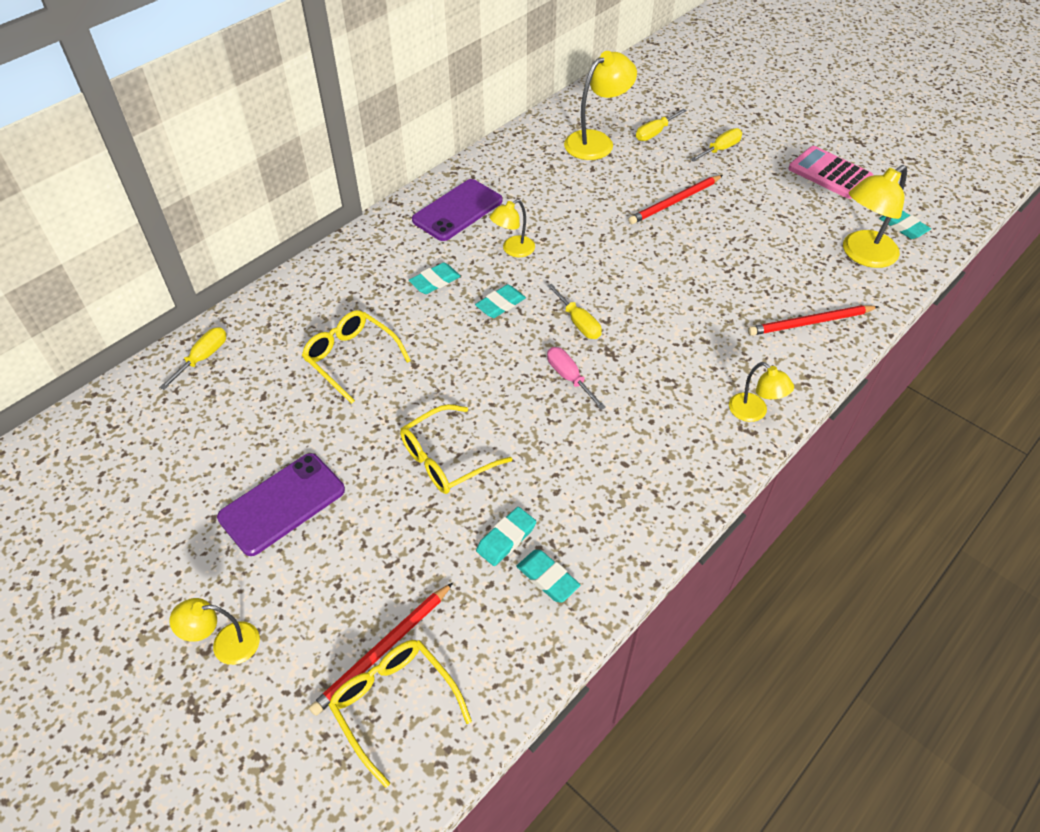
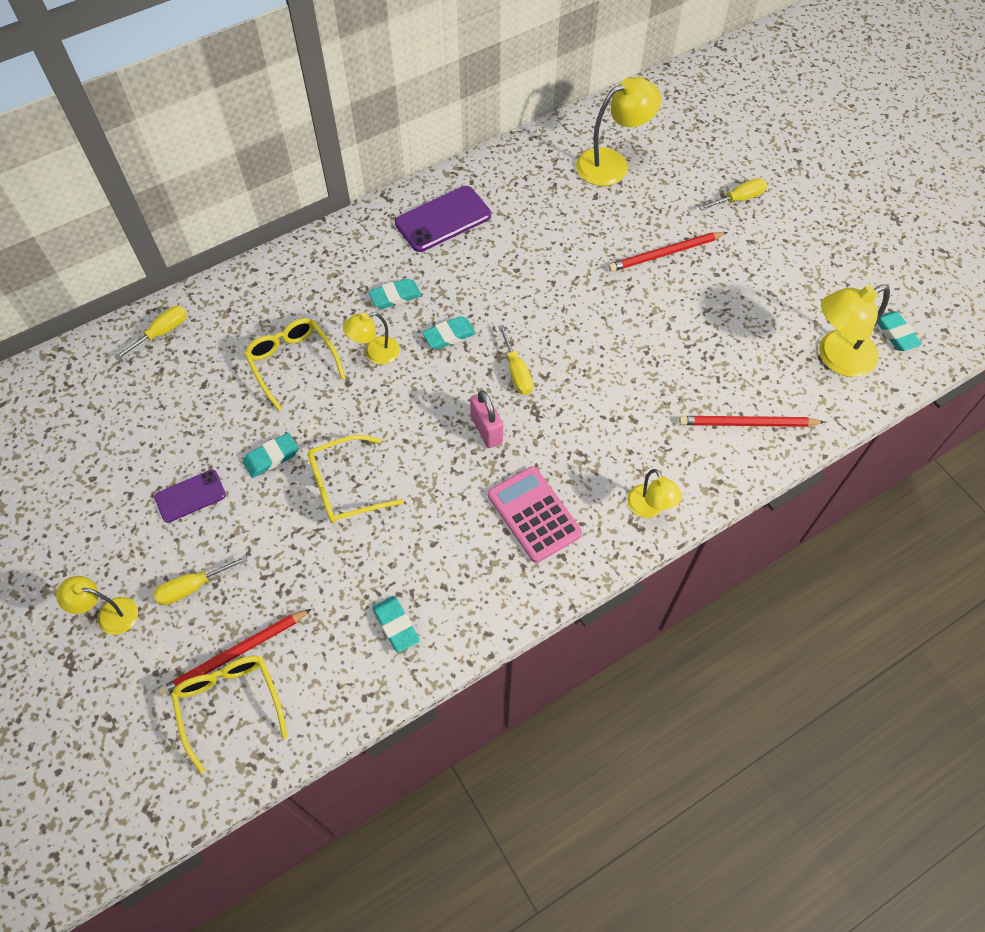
camera: 15 degrees right, 10 degrees up
purple phone [217,453,345,556] -> purple phone [154,469,226,523], size x0.61
turquoise eraser [476,507,536,566] -> turquoise eraser moved to [243,433,299,478]
yellow lamp [490,199,535,257] -> yellow lamp moved to [343,312,400,365]
pink screwdriver [547,347,606,410] -> pink padlock [470,390,503,448]
yellow screwdriver [636,109,687,141] -> yellow screwdriver moved to [153,555,248,605]
pink calculator [789,146,873,199] -> pink calculator moved to [488,466,582,563]

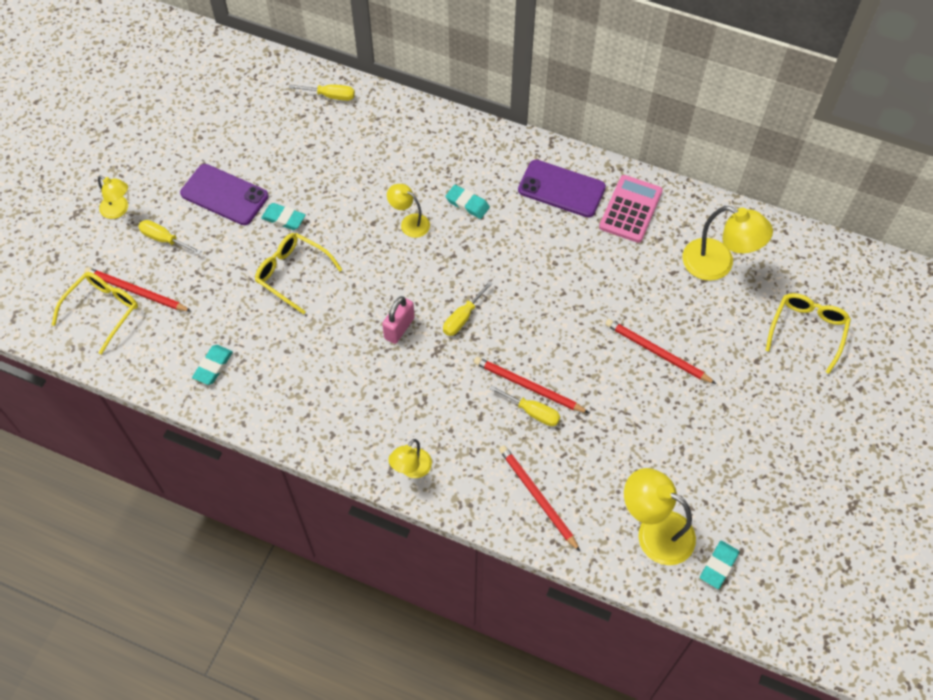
camera: 55 degrees right, 0 degrees up
yellow lamp [56,576,138,635] -> yellow lamp turned 150 degrees clockwise [98,175,128,219]
purple phone [154,469,226,523] -> purple phone [180,164,268,225], size x1.63
yellow glasses [244,318,345,411] -> yellow glasses moved to [765,293,851,374]
turquoise eraser [422,316,476,349] -> none
pink calculator [488,466,582,563] -> pink calculator moved to [599,175,663,243]
yellow screwdriver [699,178,767,211] -> yellow screwdriver moved to [489,385,560,426]
none -> red pencil [474,357,589,413]

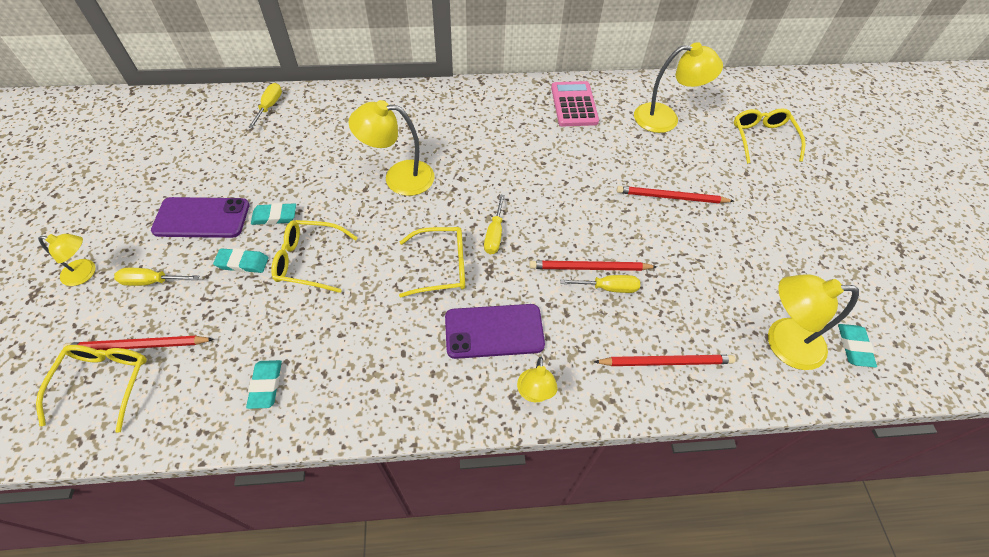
camera: 30 degrees left, 5 degrees down
yellow screwdriver [289,84,355,101] -> yellow screwdriver turned 60 degrees counterclockwise [248,83,282,128]
pink padlock [382,296,415,344] -> yellow glasses [399,227,465,298]
yellow lamp [387,184,430,238] -> yellow lamp [348,100,434,196], size x1.71
turquoise eraser [445,185,490,219] -> turquoise eraser moved to [213,248,268,273]
red pencil [499,445,580,552] -> red pencil turned 150 degrees clockwise [594,355,735,366]
purple phone [518,160,606,218] -> purple phone moved to [445,304,545,359]

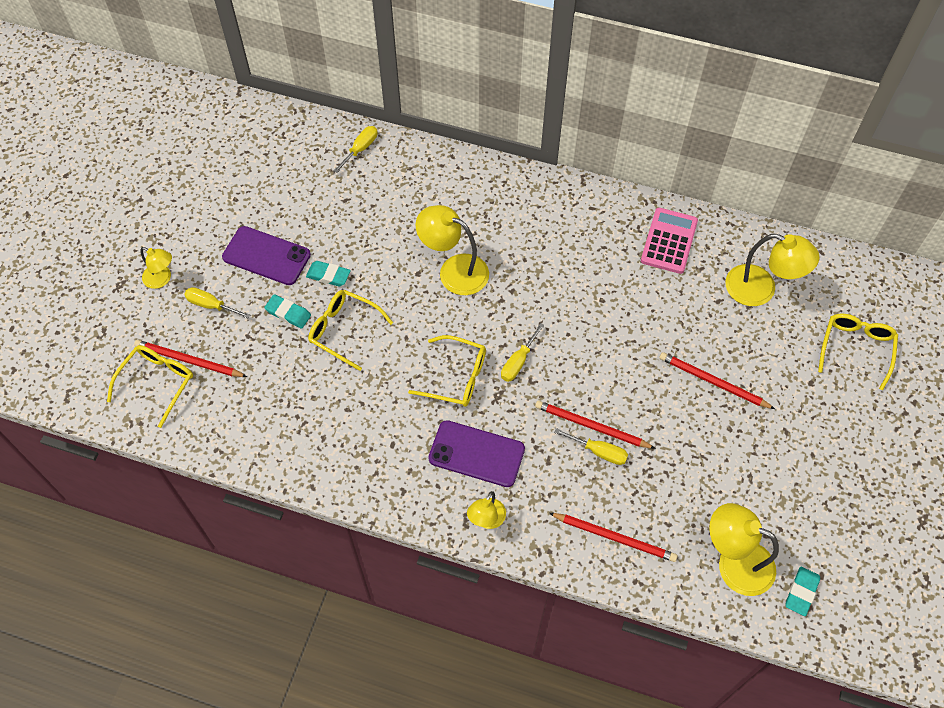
camera: 25 degrees right, 5 degrees up
turquoise eraser [246,360,282,409] -> none

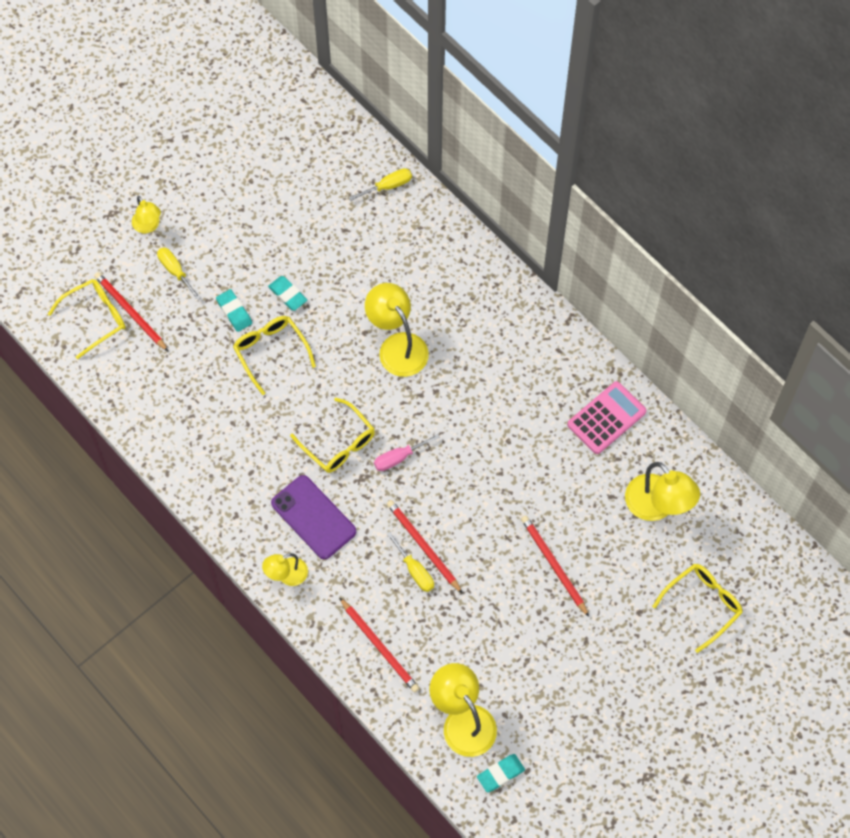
camera: 30 degrees right, 5 degrees up
purple phone [222,226,311,285] -> none
yellow screwdriver [501,323,544,382] -> pink screwdriver [374,434,440,471]

